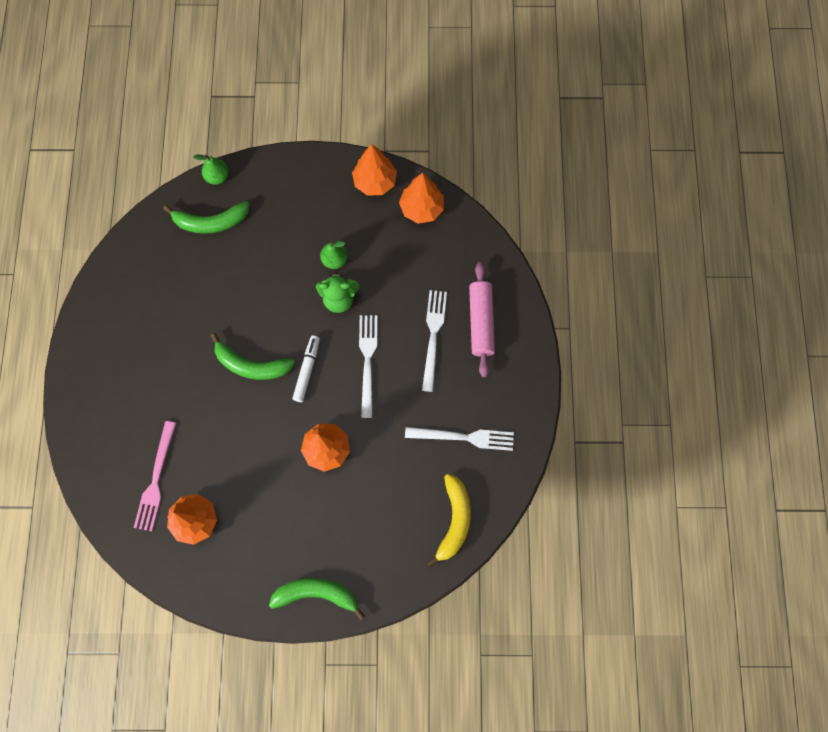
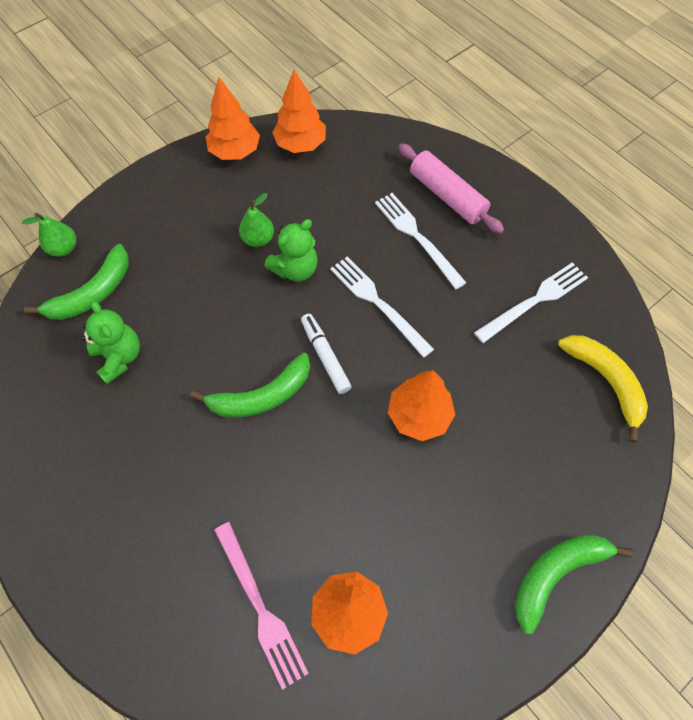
camera: 40 degrees left, 10 degrees down
none -> green teddy bear [81,301,140,384]

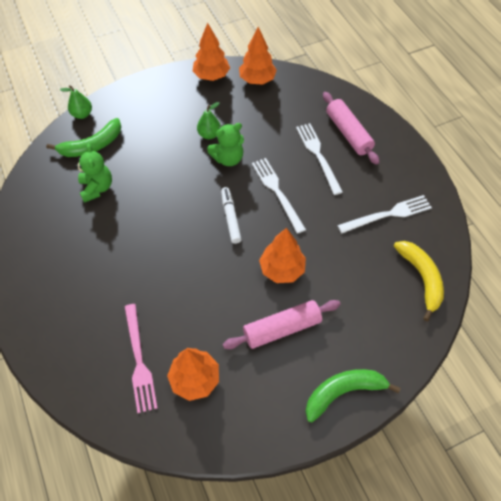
camera: 15 degrees right, 5 degrees down
green banana [190,352,310,418] -> none
none -> pink rolling pin [223,300,341,349]

